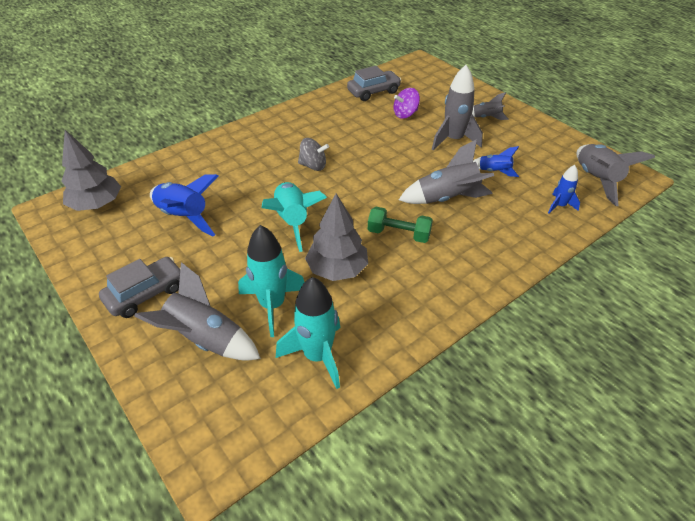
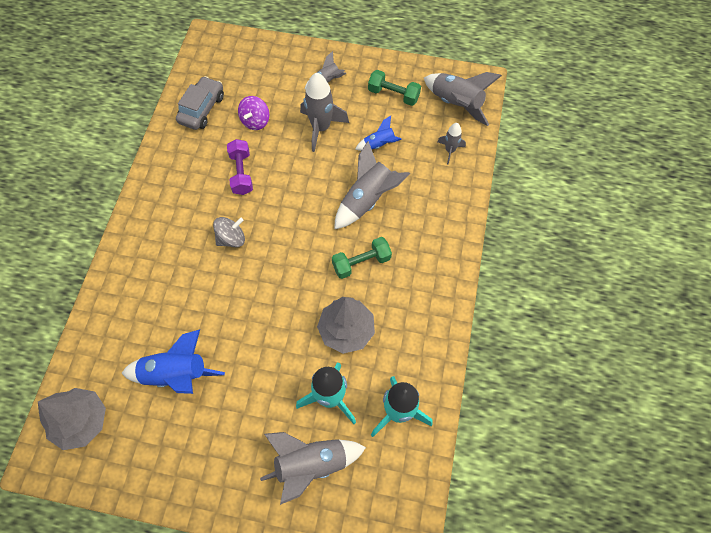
camera: 40 degrees left, 20 degrees up
grey car [99,257,181,318] -> none
turquoise rocket [262,182,327,252] -> none
blue rocket [548,165,580,214] -> grey rocket [437,123,466,164]
none -> purple dumbbell [227,139,253,195]
none -> green dumbbell [368,70,421,106]

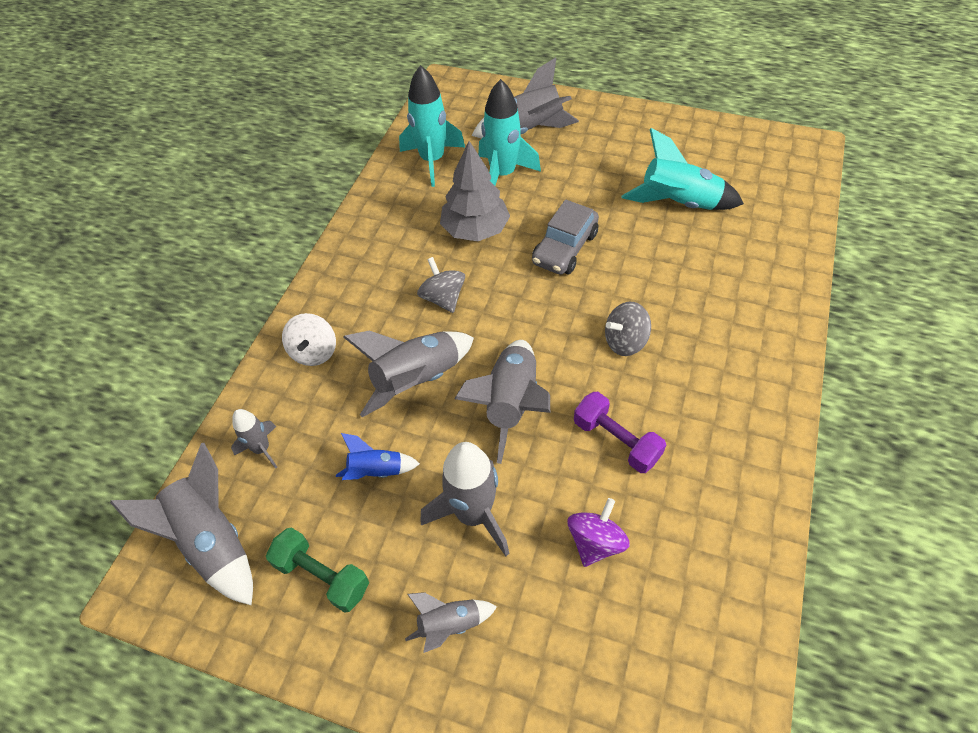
camera: 170 degrees left, 10 degrees down
grey tree [38,388,106,450] -> none
blue rocket [122,330,225,394] -> turquoise rocket [621,128,744,210]
grey car [176,76,224,130] -> grey car moved to [532,200,599,275]
purple dumbbell [227,139,253,195] -> purple dumbbell turned 45 degrees counterclockwise [574,392,666,473]
green dumbbell [332,237,392,279] -> grey spinning top [417,257,465,313]
none -> white spinning top [282,313,336,366]
none -> grey rocket [454,340,550,464]

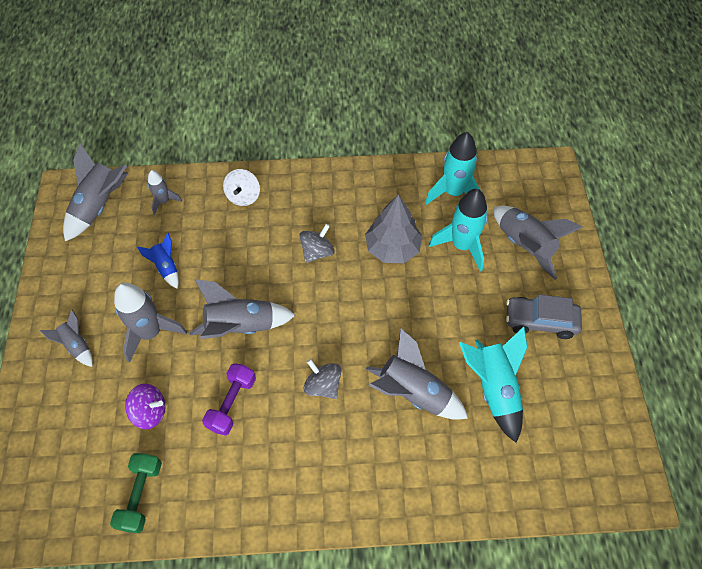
camera: 65 degrees right, 5 degrees up
green dumbbell [266,527,369,613] -> green dumbbell moved to [110,453,162,533]
white spinning top [282,313,336,366] -> white spinning top turned 60 degrees counterclockwise [223,169,260,206]
grey rocket [343,331,474,417] -> grey rocket moved to [366,328,468,420]
grey car [532,200,599,275] -> grey car moved to [506,294,582,339]

